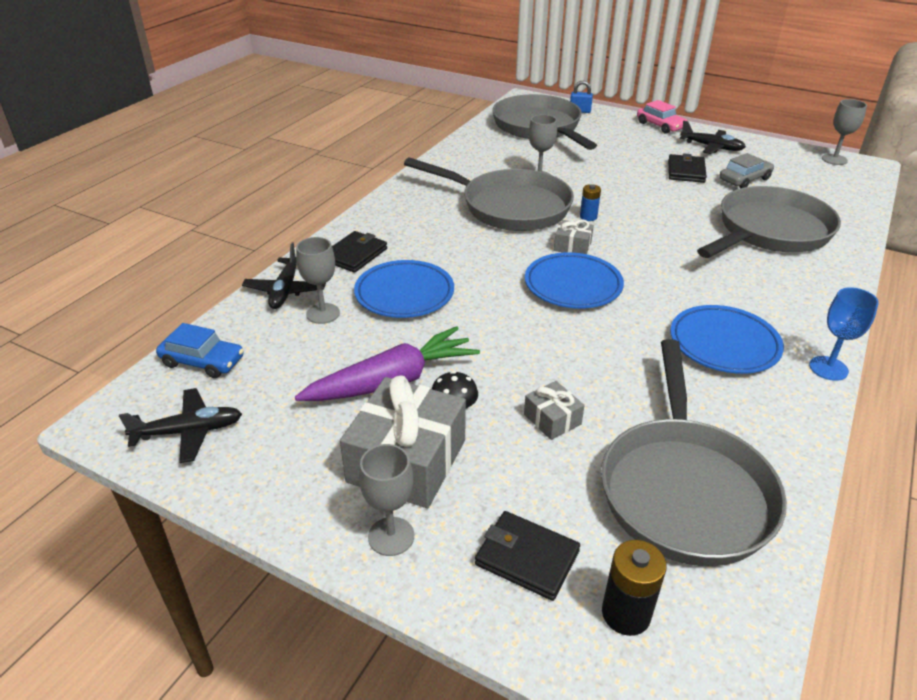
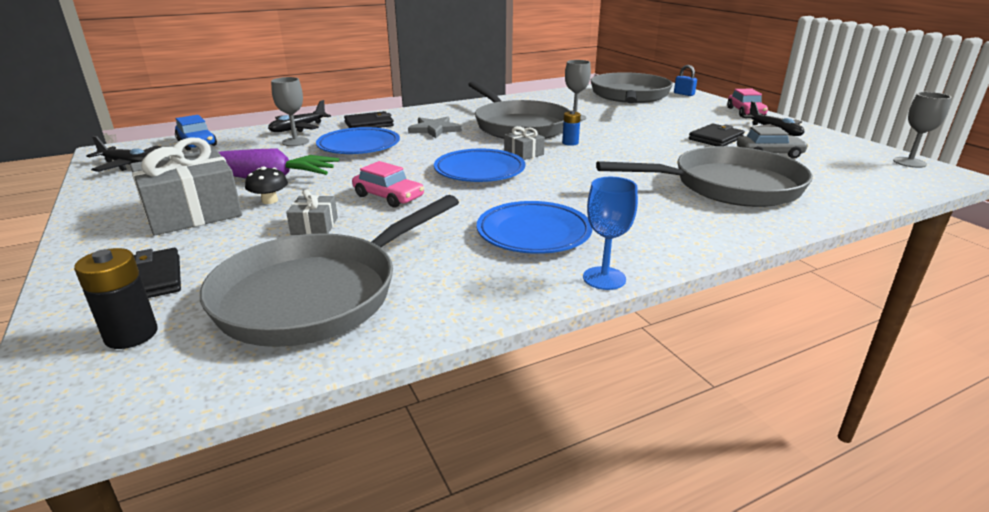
camera: 35 degrees right, 10 degrees down
grey goblet [359,444,414,556] -> none
none -> pink car [352,161,424,208]
none -> grey star [408,116,462,138]

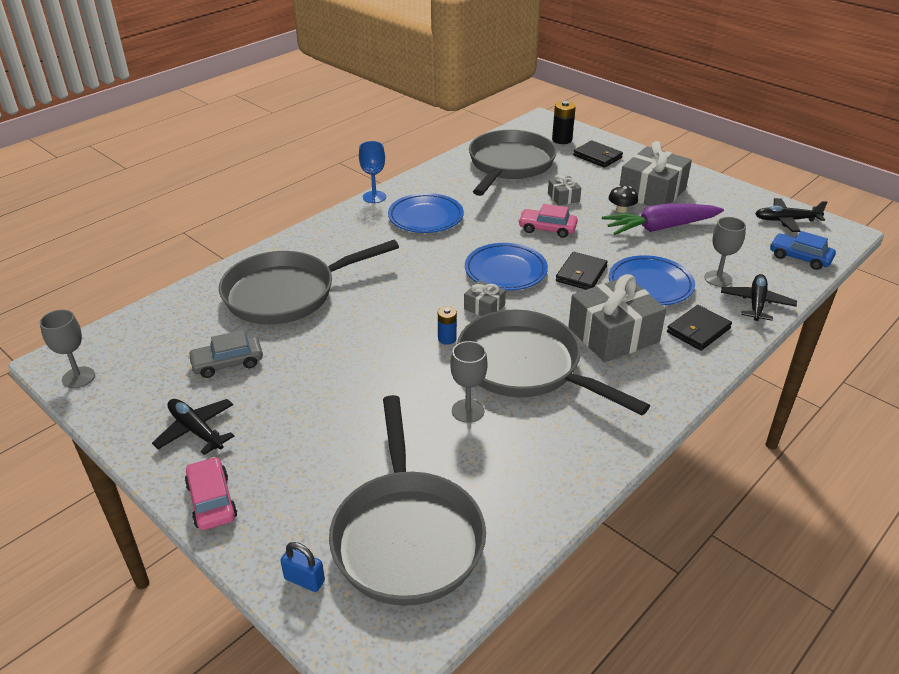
camera: 160 degrees right, 10 degrees up
grey star [408,116,462,138] -> grey gift [568,274,666,362]
black wallet [689,124,745,146] -> black wallet moved to [556,252,608,290]

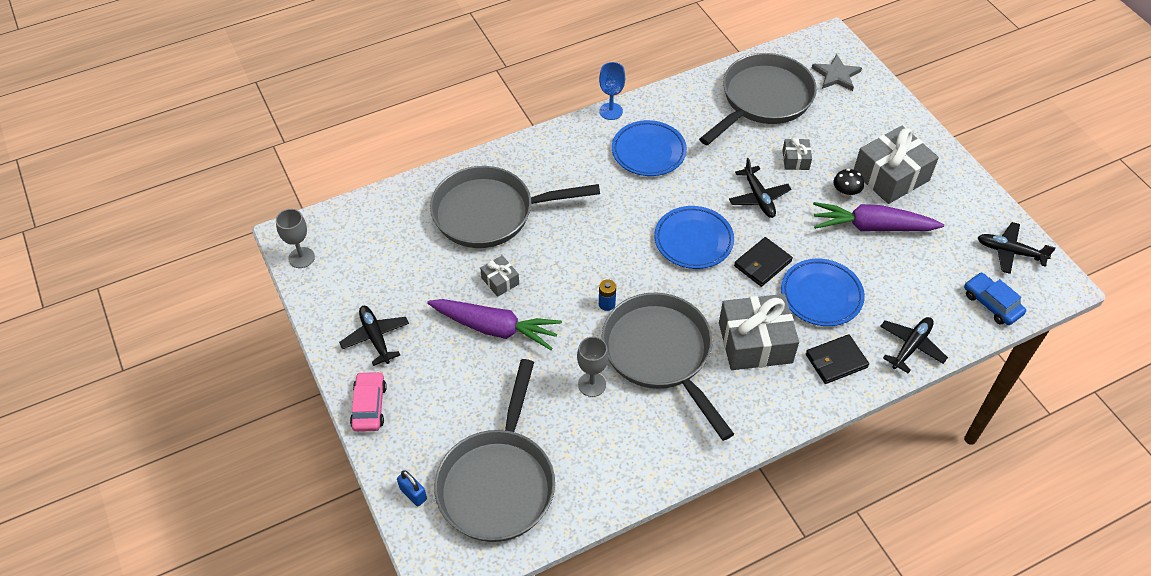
camera: 20 degrees right, 15 degrees up
grey car [188,330,263,378] -> none
grey gift [464,280,506,316] -> grey gift moved to [480,255,519,297]
pink car [518,204,578,238] -> black plane [729,158,791,218]
black battery [552,101,576,144] -> grey star [812,54,862,91]
black wallet [573,140,623,168] -> none
grey goblet [704,217,746,287] -> none
none -> purple carrot [427,299,562,350]

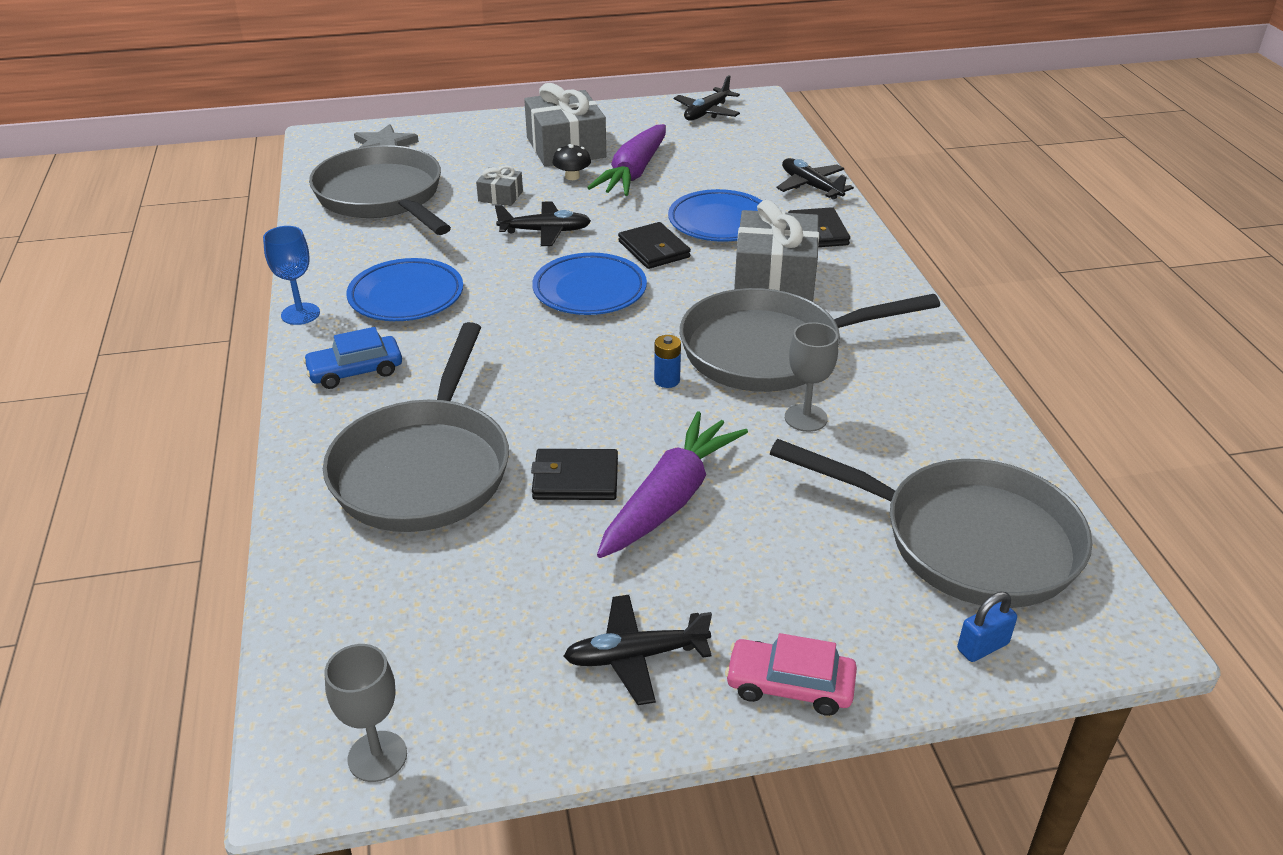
camera: 75 degrees left, 15 degrees down
grey gift [480,255,519,297] -> black wallet [531,449,618,500]
blue car [964,272,1026,325] -> blue car moved to [303,327,402,389]

